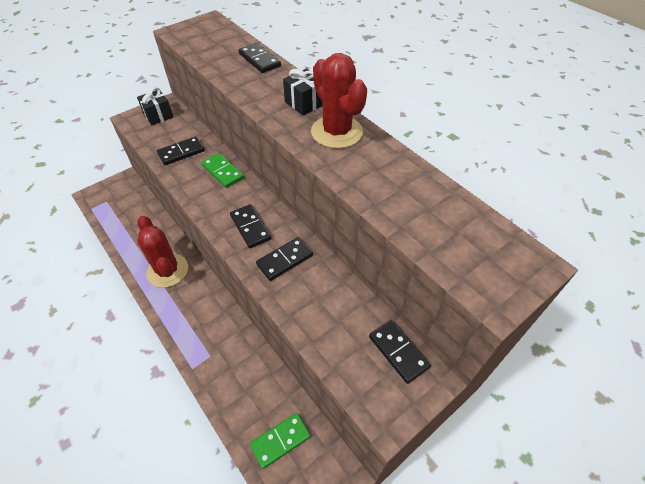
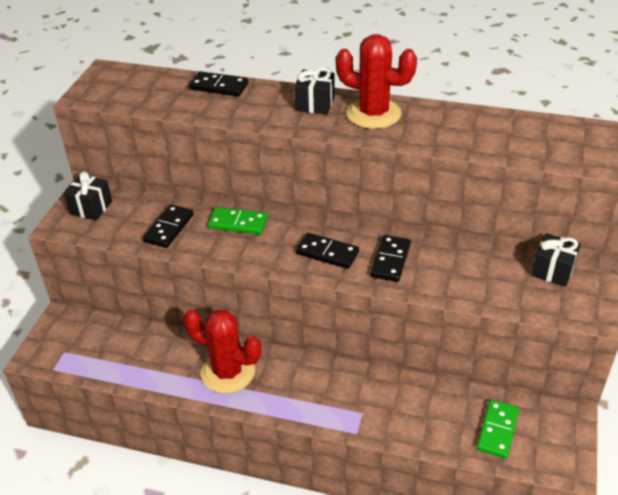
camera: 35 degrees left, 10 degrees down
black domino [369,320,431,384] -> black gift [531,233,581,287]

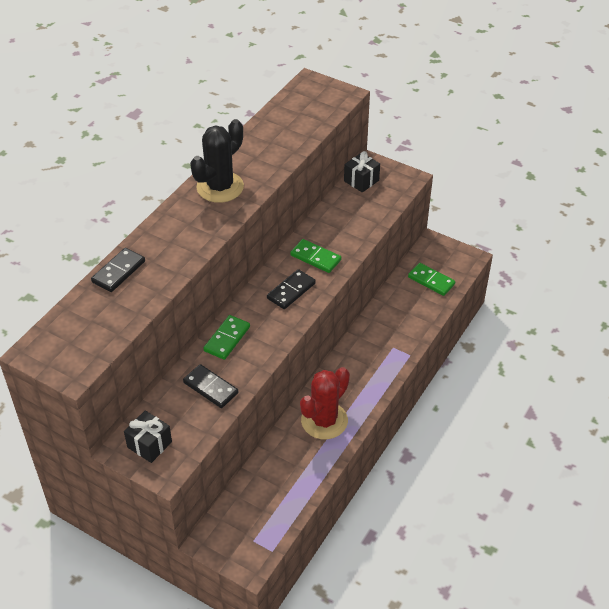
camera: 75 degrees left, 5 degrees up
black gift [294,67,335,114] -> none
red cactus [336,34,417,129] -> black cactus [190,119,244,203]
black domino [370,235,411,282] -> green domino [290,239,341,273]

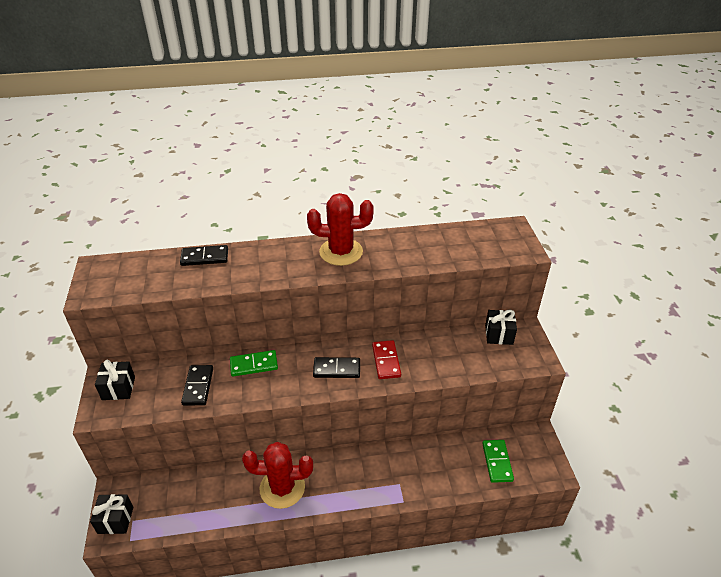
camera: 50 degrees right, 5 degrees down
black cactus [190,119,244,203] -> red cactus [307,193,374,266]
green domino [290,239,341,273] -> red domino [372,340,401,379]
none -> black gift [90,494,133,534]

